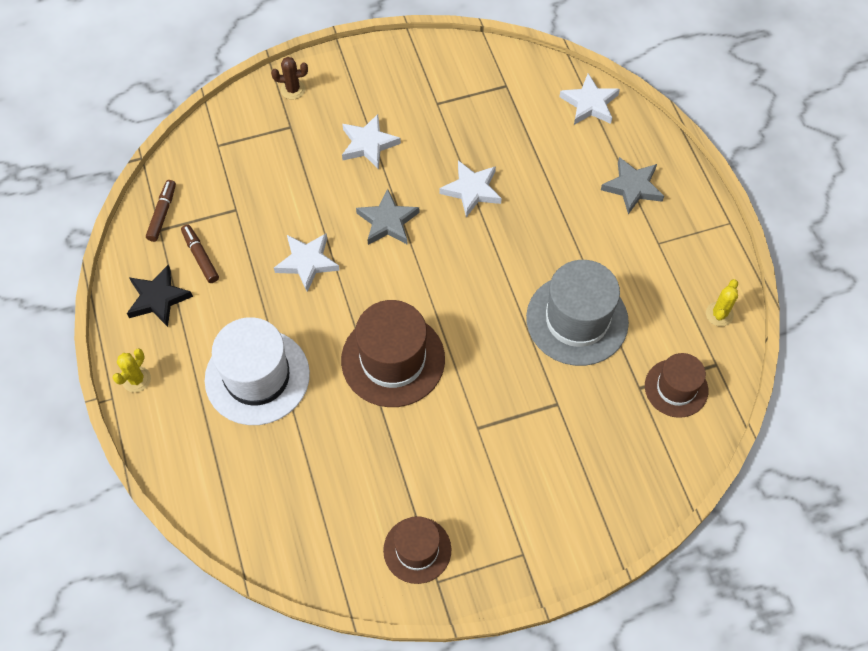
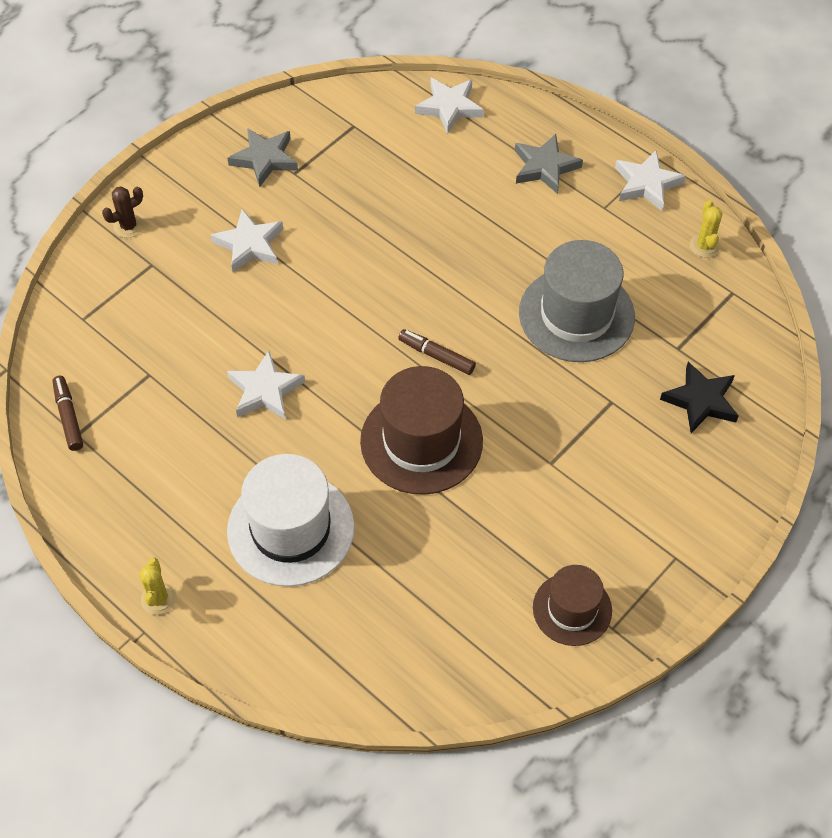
camera: 30 degrees left, 5 degrees down
black star [127,265,193,327] -> black star moved to [660,361,739,433]
brown marker [181,225,219,283] -> brown marker moved to [398,329,476,375]
grey star [356,189,419,245] -> grey star moved to [228,128,298,187]
white star [440,160,502,217] -> white star moved to [615,150,686,211]
brown hat [645,353,708,418] -> none

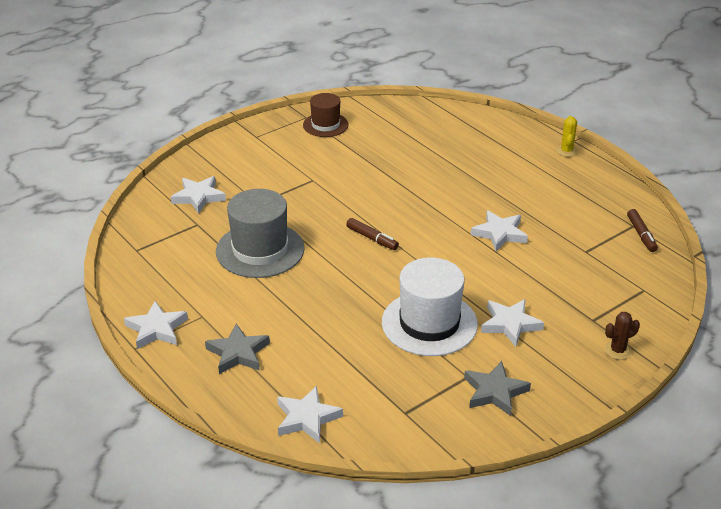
camera: 170 degrees left, 20 degrees down
white hat [227,454,355,587] -> white hat moved to [382,257,478,356]
brown hat [360,366,483,495] -> none
black star [660,361,739,433] -> white star [171,176,226,214]
yellow cactus [690,200,722,258] -> none

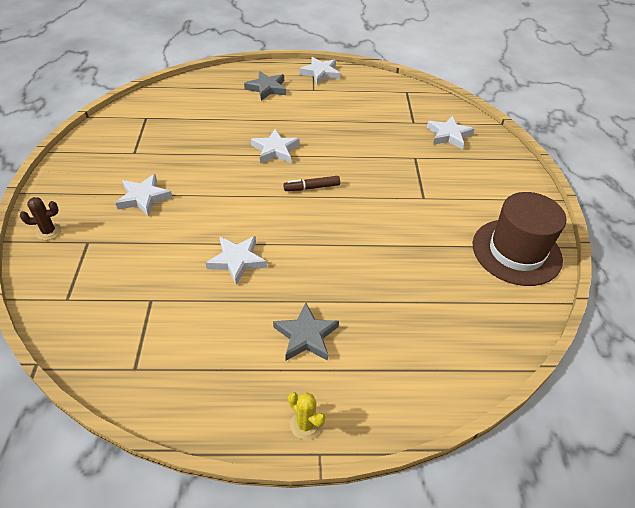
camera: 125 degrees right, 10 degrees up
grey hat [216,189,305,278] -> none
white star [277,386,343,444] -> white star moved to [251,129,300,163]
brown hat [303,93,349,137] -> brown hat [473,192,566,286], size x1.66
white hat [382,257,478,356] -> none
grey star [464,361,531,416] -> grey star moved to [273,303,339,361]
brown cactus [604,312,640,360] -> brown cactus turned 60 degrees clockwise [20,197,61,240]
brown marker [627,209,658,252] -> none

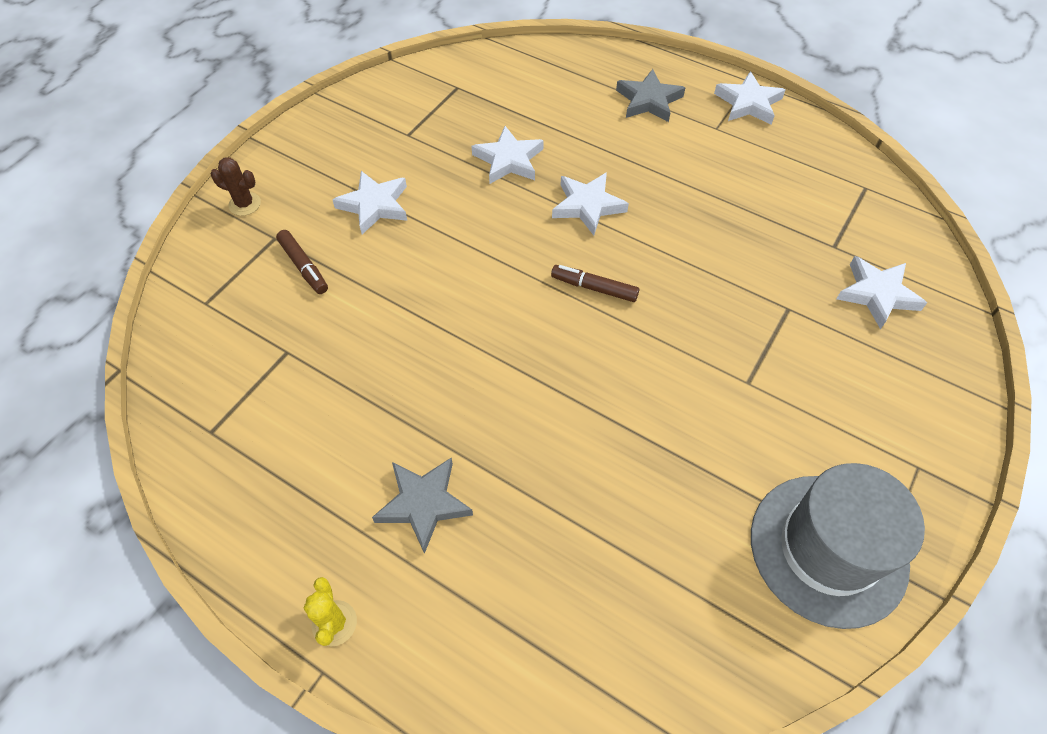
camera: 35 degrees right, 10 degrees up
white star [206,236,267,285] -> white star moved to [472,126,544,184]
brown hat [473,192,566,286] -> grey hat [751,463,925,629]
none -> brown marker [276,230,328,294]

